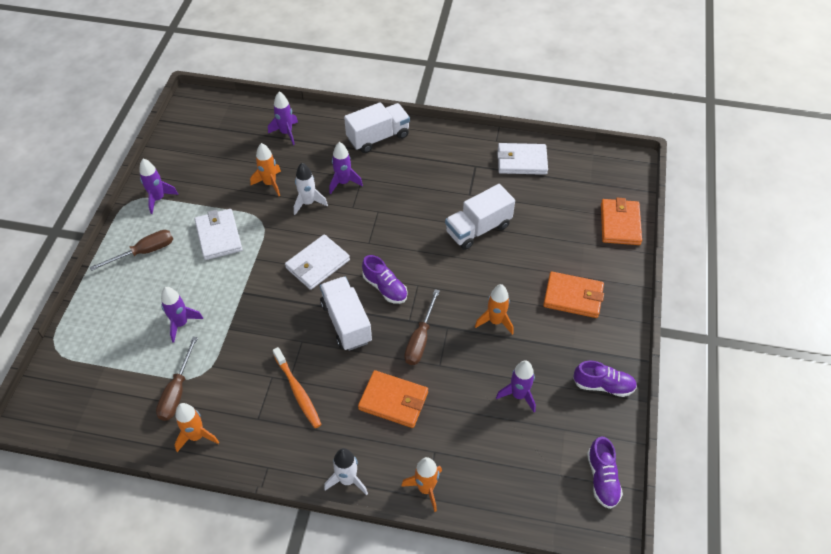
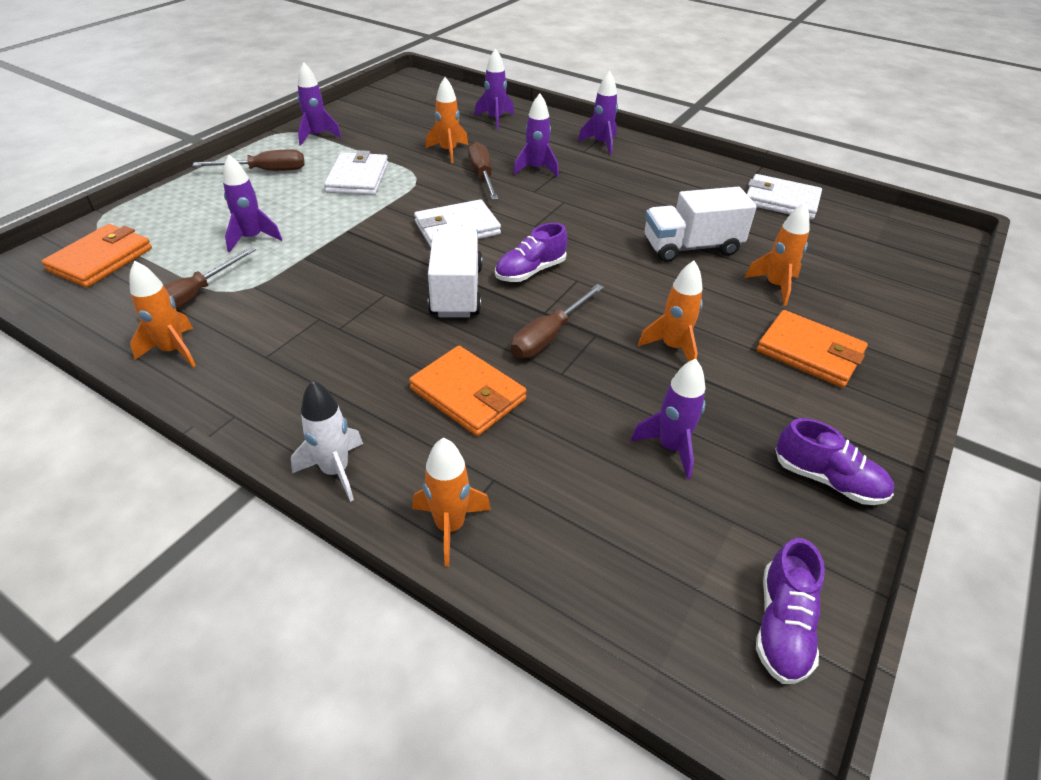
camera: 20 degrees right, 10 degrees down
orange toothbrush [273,347,322,428] -> none
white rocket [294,163,328,215] -> brown screwdriver [468,142,498,200]
white truck [344,102,410,153] -> purple rocket [578,71,618,155]
purple shoe [362,255,408,304] -> purple shoe turned 75 degrees clockwise [495,223,568,282]
orange wallet [601,198,642,245] -> orange wallet moved to [41,224,152,288]
none -> orange rocket [744,203,810,306]

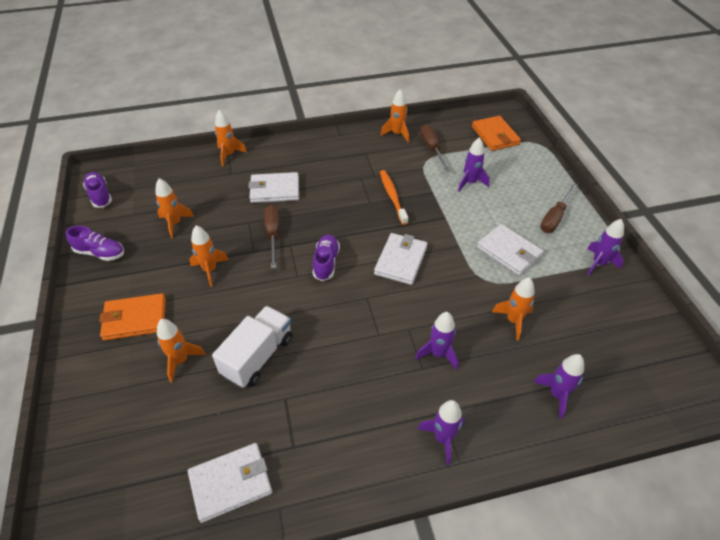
camera: 135 degrees right, 5 degrees up
white rocket [291,380,363,502] -> none
orange wallet [409,346,527,436] -> white wallet [248,172,299,203]
white truck [428,226,483,318] -> none
brown screwdriver [468,142,498,200] -> none
purple rocket [631,359,705,479] -> orange rocket [155,178,194,238]
purple shoe [775,418,894,505] -> purple shoe turned 150 degrees counterclockwise [66,226,124,261]
none -> orange toothbrush [380,170,408,225]

